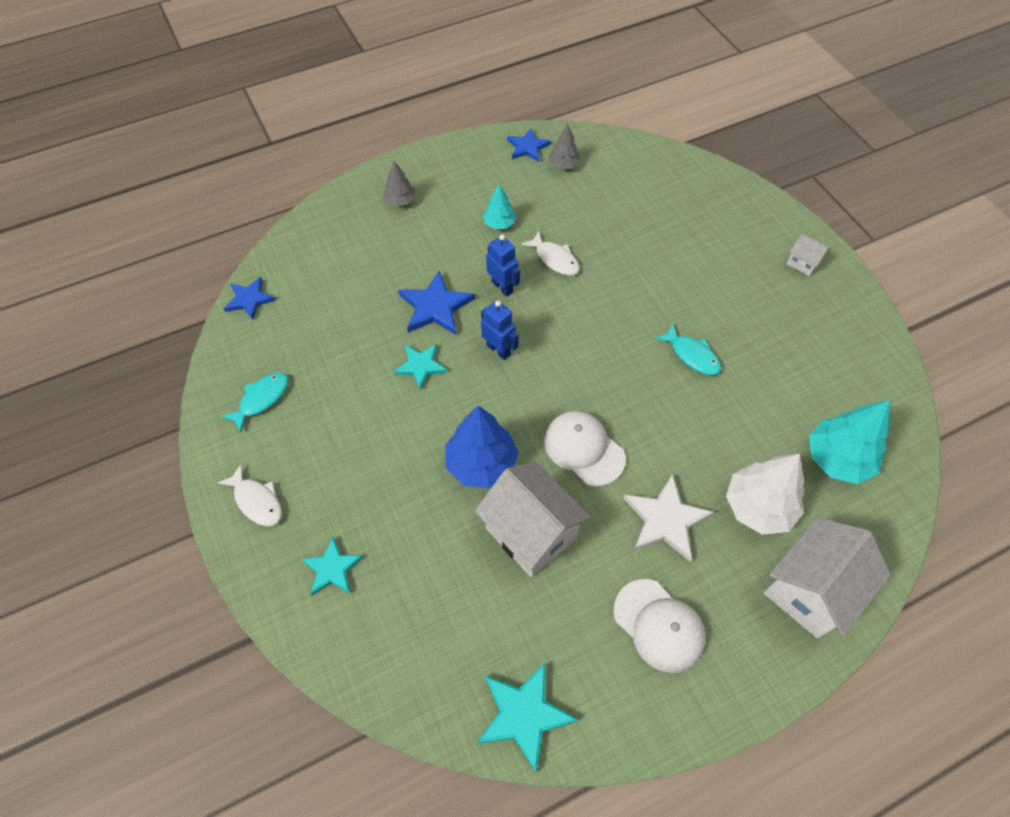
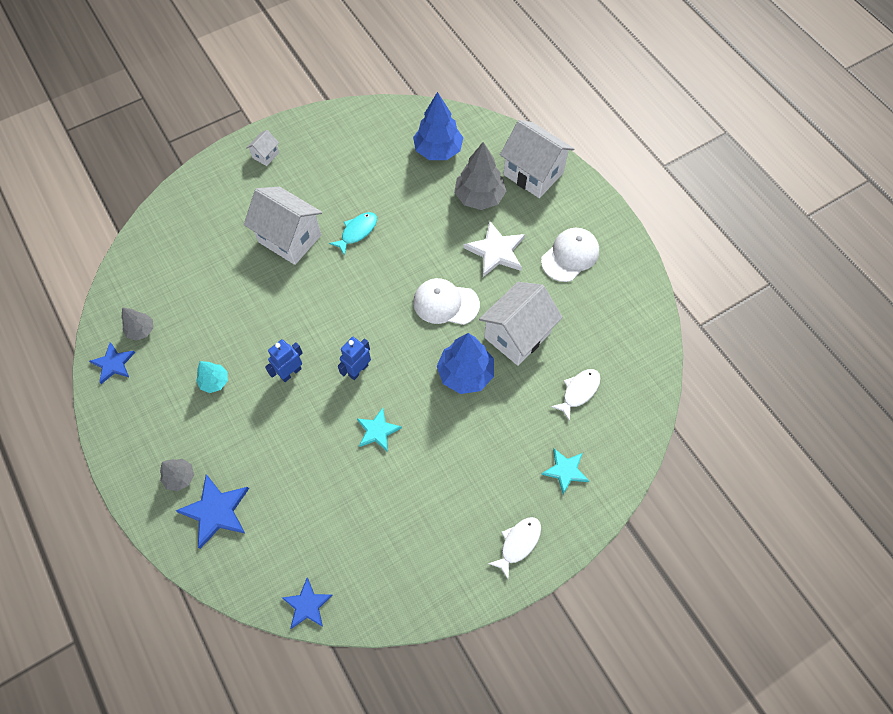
camera: 95 degrees left, 5 degrees up
turquoise fish [221,373,288,433] -> none
blue star [398,270,475,335] -> blue star moved to [176,475,249,549]
turquoise star [477,663,578,772] -> none
white fish [521,231,580,276] -> white fish moved to [551,369,601,422]
white cap [544,411,626,486] -> white cap turned 60 degrees clockwise [413,278,480,325]
white tree [726,454,805,535] -> grey tree [454,142,506,210]
turquoise tree [809,400,890,484] -> blue tree [413,92,463,160]
none -> white house [244,187,322,265]

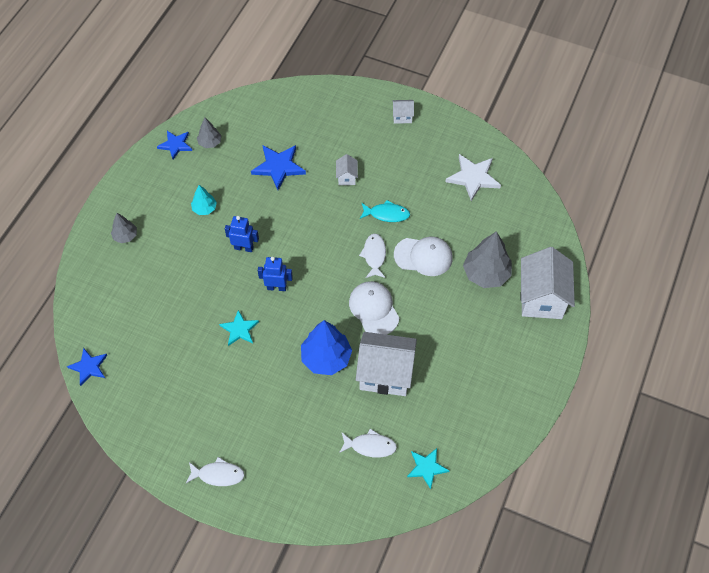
camera: 55 degrees right, 5 degrees down
blue star [176,475,249,549] -> blue star moved to [251,145,306,190]
white house [244,187,322,265] -> white house [336,154,358,185], size x0.45
blue tree [413,92,463,160] -> none
white star [463,221,525,277] -> white star moved to [445,154,501,201]
white cap [541,228,599,282] -> white cap moved to [394,237,453,276]
turquoise star [541,449,589,494] -> turquoise star moved to [407,448,450,489]
none -> white fish [359,233,386,278]

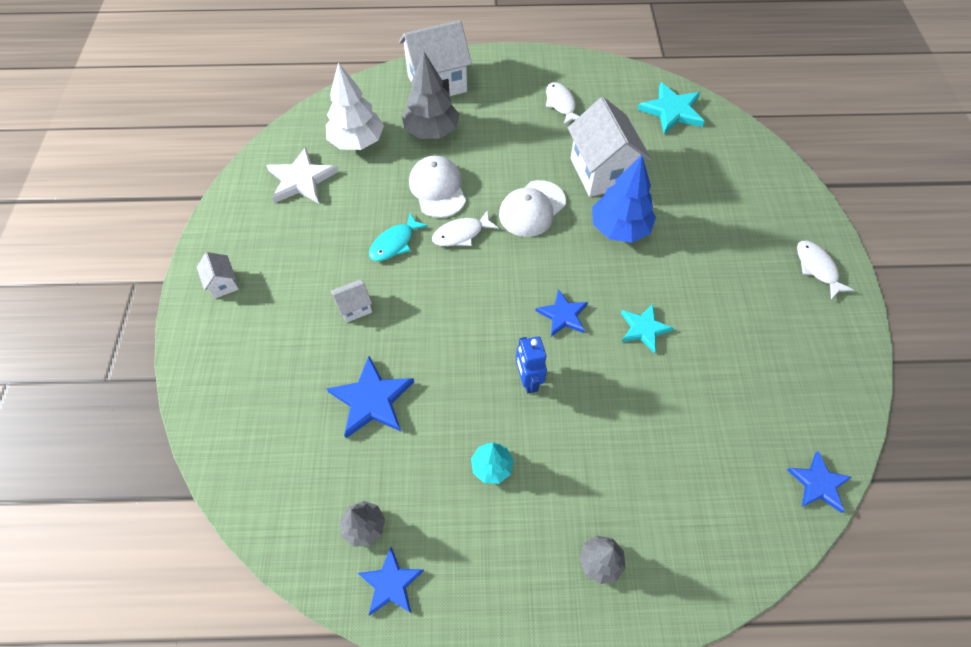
camera: 115 degrees left, 0 degrees up
blue robot [258,257,293,291] -> blue star [536,289,588,337]
white fish [339,429,397,458] -> white fish moved to [546,82,580,126]
turquoise fish [360,200,410,222] -> turquoise fish turned 120 degrees counterclockwise [369,213,428,261]
turquoise star [407,448,450,489] -> turquoise star [637,82,705,134], size x1.52
none -> white tree [326,62,384,150]

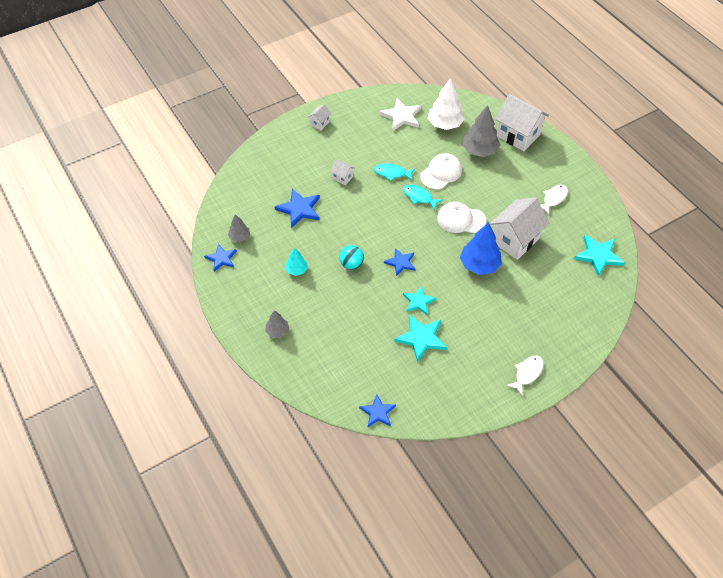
camera: 60 degrees right, 5 degrees down
white fish [432,210,499,246] -> turquoise fish [403,184,443,210]
blue robot [516,336,547,393] -> turquoise ball [339,245,364,270]
none -> turquoise star [394,315,447,362]

